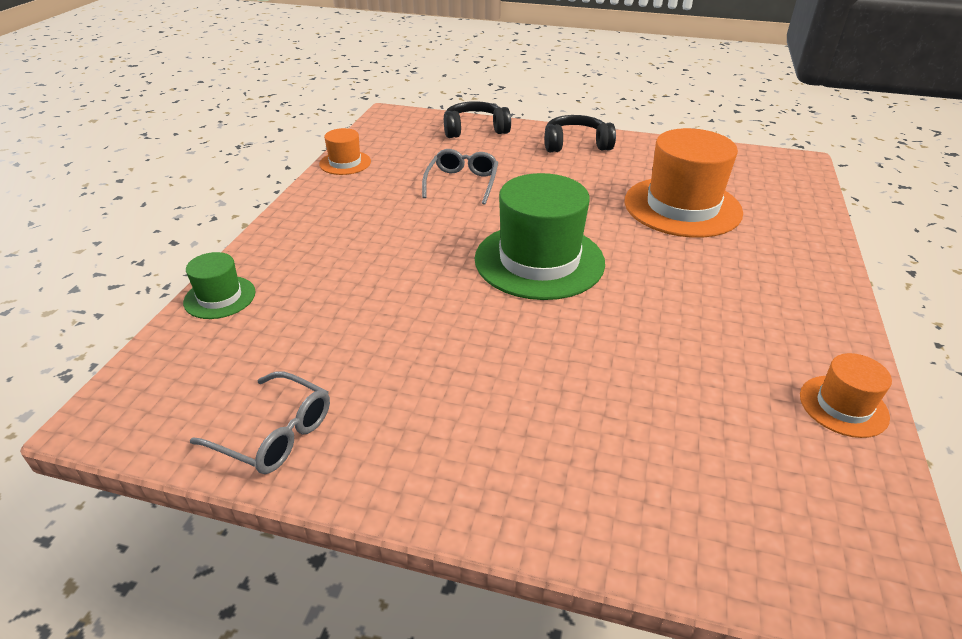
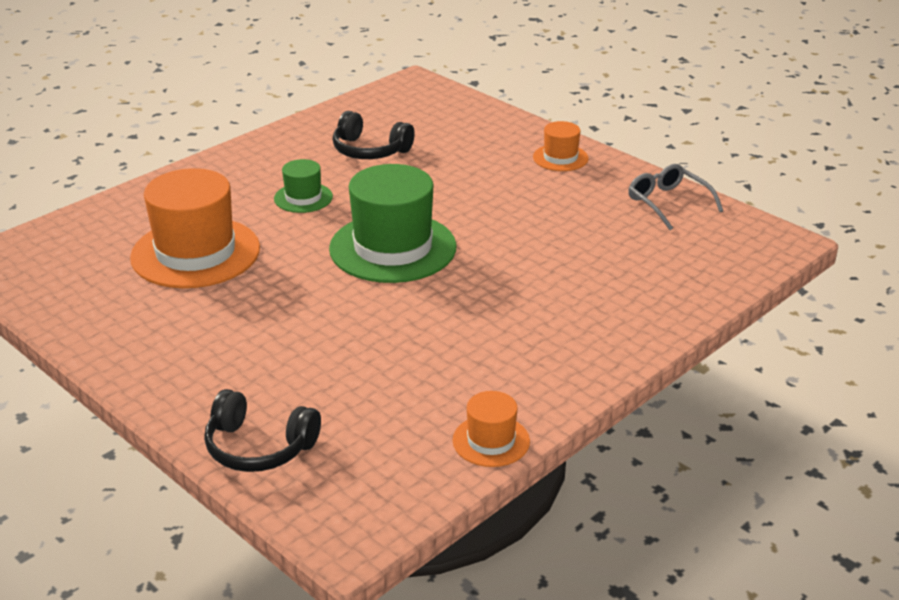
camera: 150 degrees left, 5 degrees down
green hat [183,252,255,319] -> green hat moved to [274,159,333,213]
grey glasses [422,149,498,205] -> none
black headphones [545,115,616,152] -> black headphones moved to [332,111,415,159]
orange hat [800,353,892,438] -> orange hat moved to [533,121,589,171]

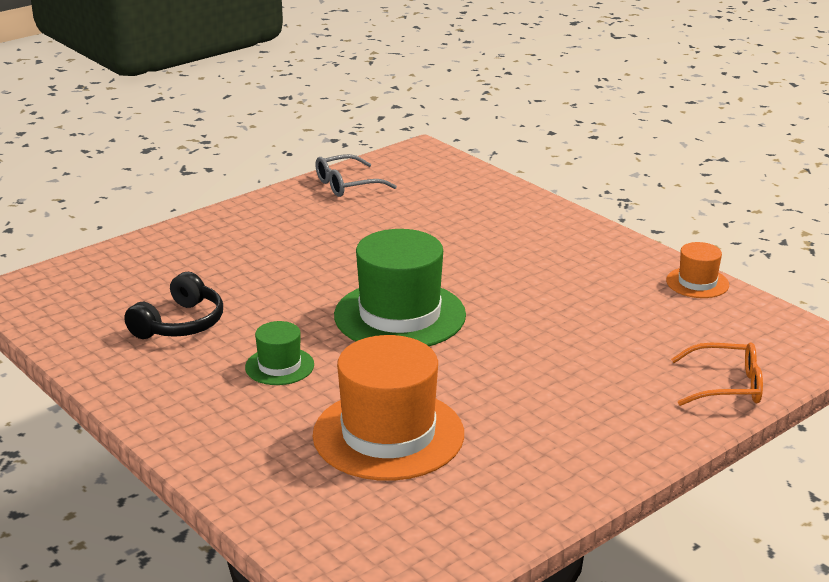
camera: 85 degrees left, 5 degrees down
black headphones [204,389,321,472] -> orange glasses [671,343,763,406]
orange hat [533,121,589,171] -> none

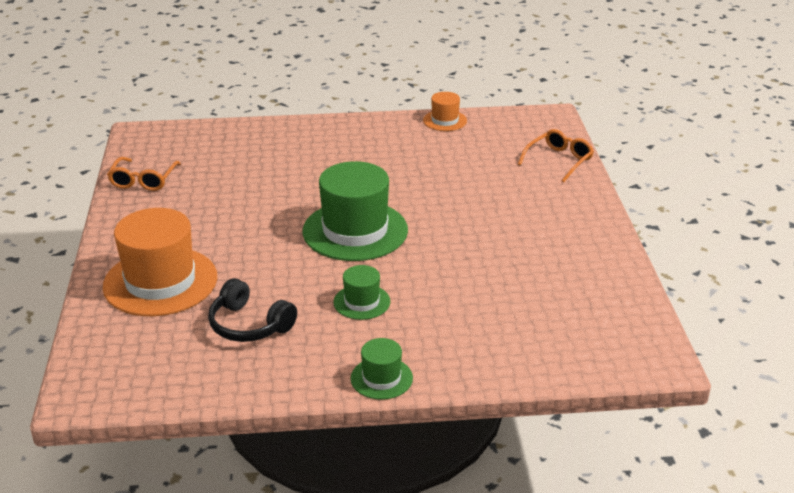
camera: 55 degrees left, 5 degrees up
black headphones [124,272,223,339] -> black headphones turned 150 degrees clockwise [208,278,297,342]
orange hat [313,335,464,481] -> orange hat moved to [102,208,217,316]
grey glasses [315,154,397,197] -> orange glasses [107,157,181,191]
none -> green hat [351,338,413,400]

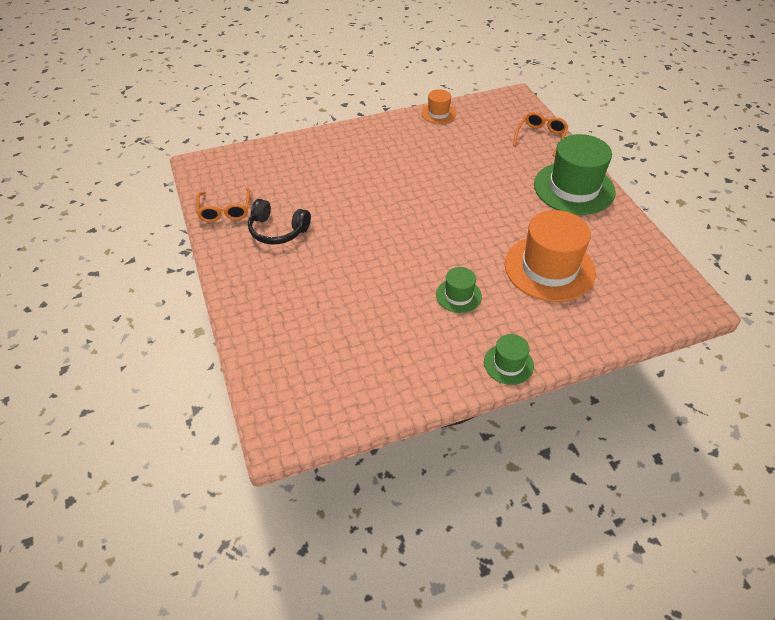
camera: 15 degrees left, 15 degrees up
orange hat [102,208,217,316] -> orange hat moved to [505,210,596,302]
black headphones [208,278,297,342] -> black headphones moved to [248,199,311,245]
green hat [302,161,408,261] -> green hat moved to [534,134,616,215]

